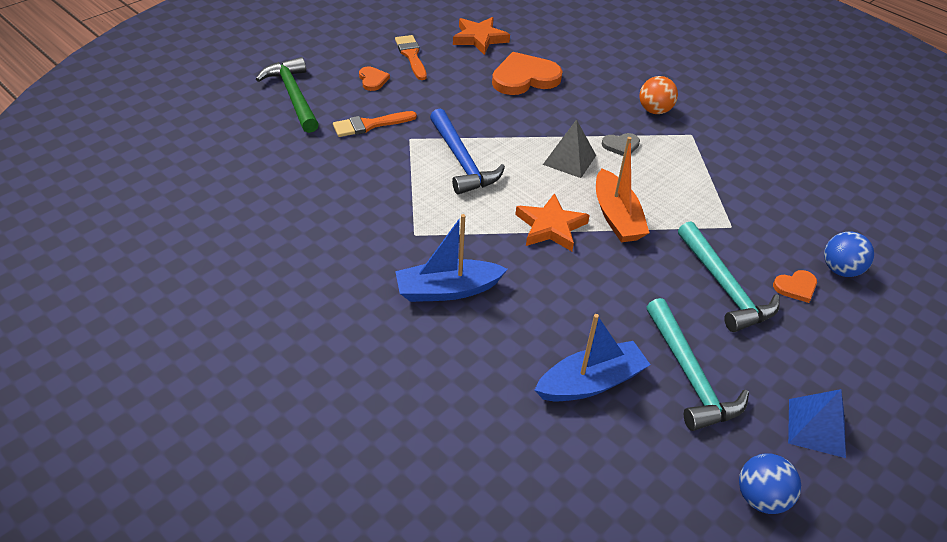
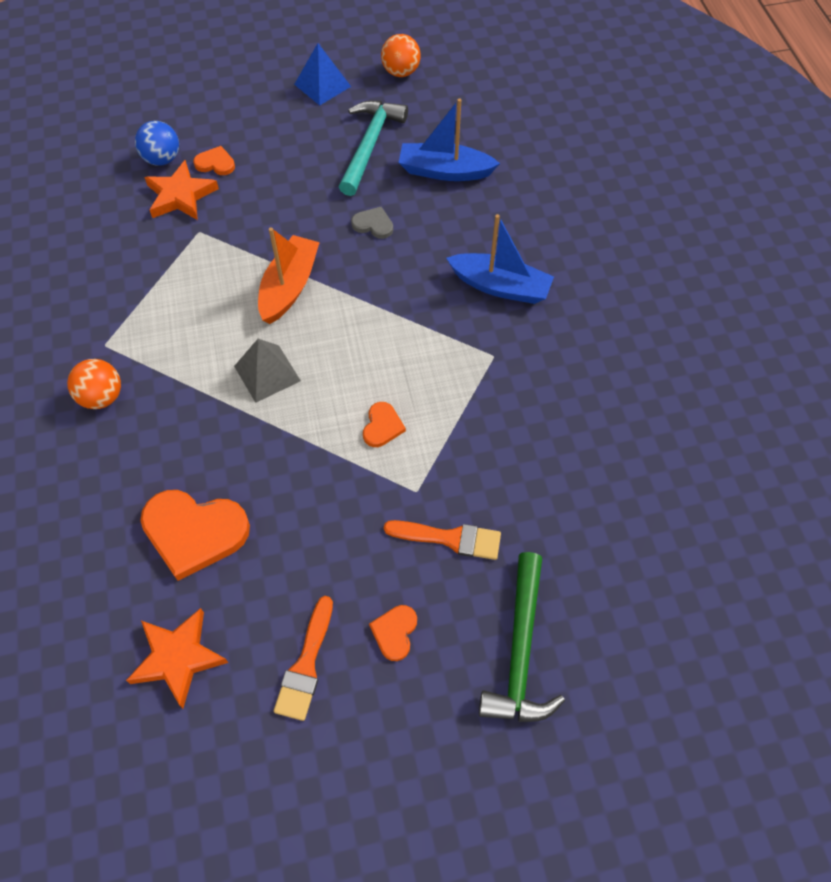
camera: 145 degrees left, 15 degrees up
blue hammer [430,109,505,194] -> orange heart [363,402,406,447]
orange star [515,193,590,251] -> orange star moved to [144,160,219,220]
grey heart [602,133,640,156] -> grey heart moved to [351,207,393,239]
turquoise hammer [678,221,780,332] -> none
blue ball [739,454,801,514] -> orange ball [381,34,421,77]

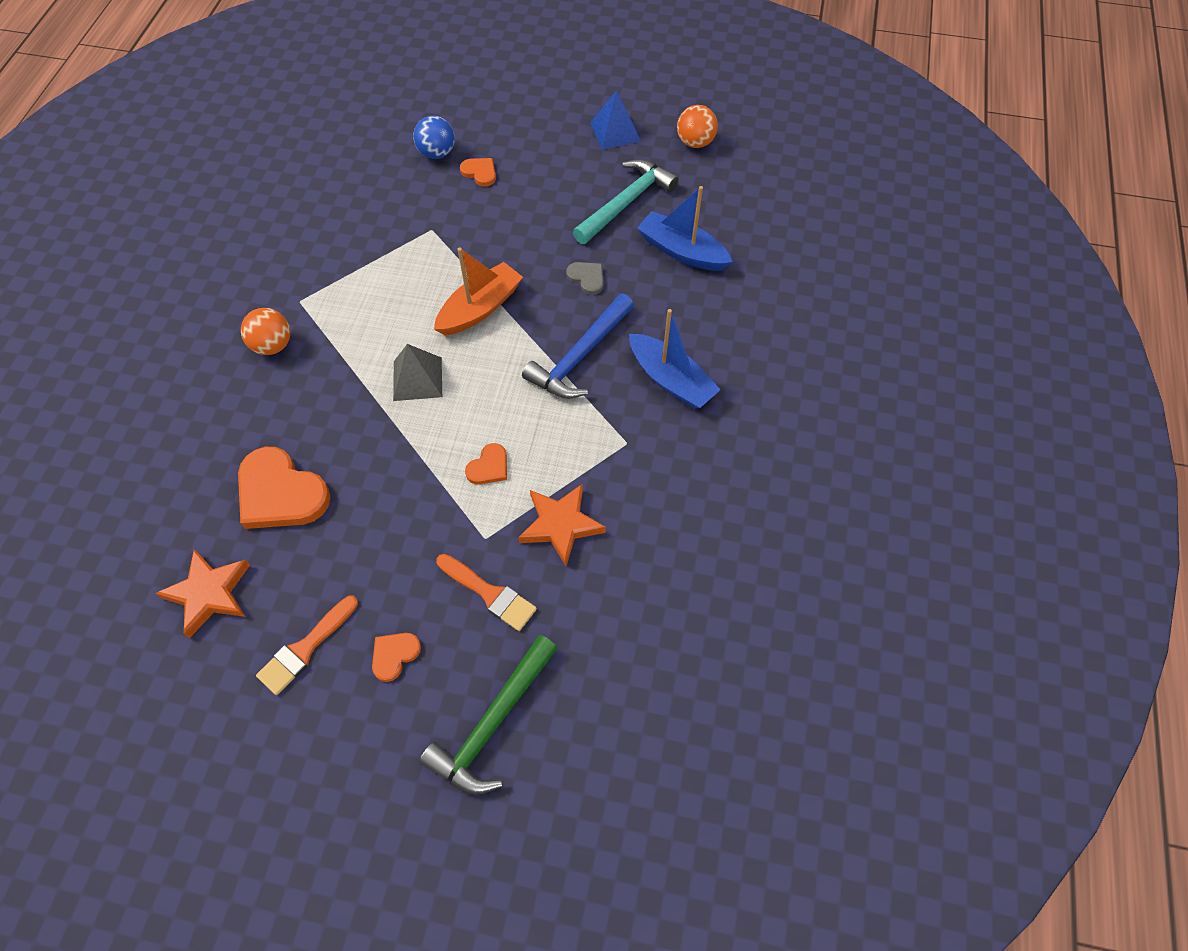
camera: 25 degrees right, 0 degrees up
orange star [144,160,219,220] -> orange star moved to [518,484,606,566]
none -> blue hammer [522,294,634,399]

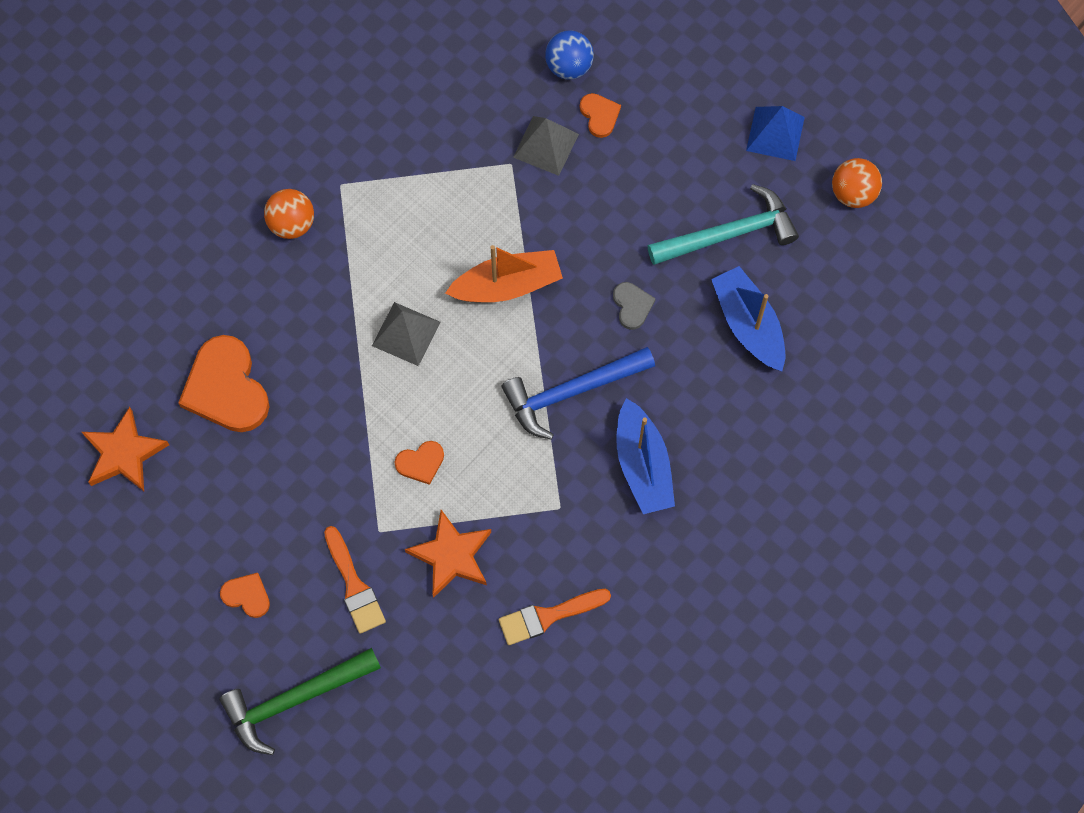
camera: 30 degrees right, 10 degrees up
orange brush [256,596,358,695] -> orange brush moved to [499,589,611,645]
orange heart [372,633,421,682] -> orange heart turned 45 degrees clockwise [220,573,270,618]
none -> grey pyramid [513,116,579,176]

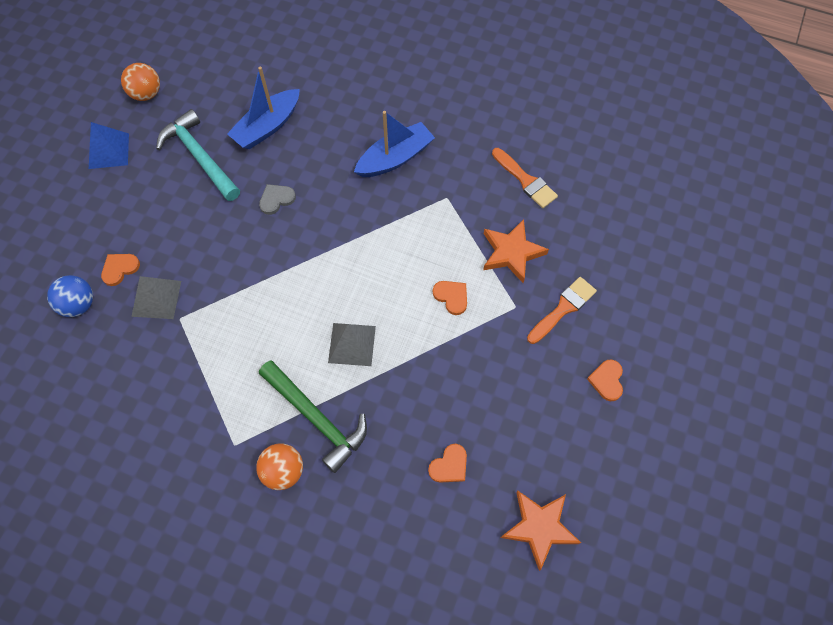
camera: 110 degrees left, 5 degrees down
orange heart [178,335,270,432] -> orange heart [428,444,467,483], size x0.49
green hammer [219,648,381,755] -> green hammer moved to [259,360,367,473]
orange boat [445,245,563,302] -> none
blue hammer [502,347,655,439] -> none

